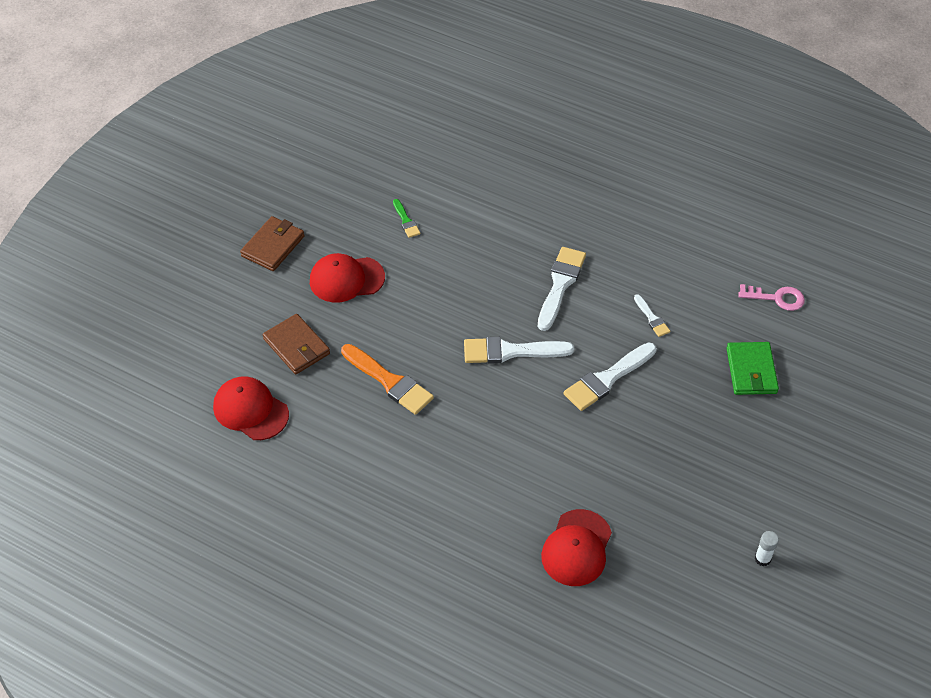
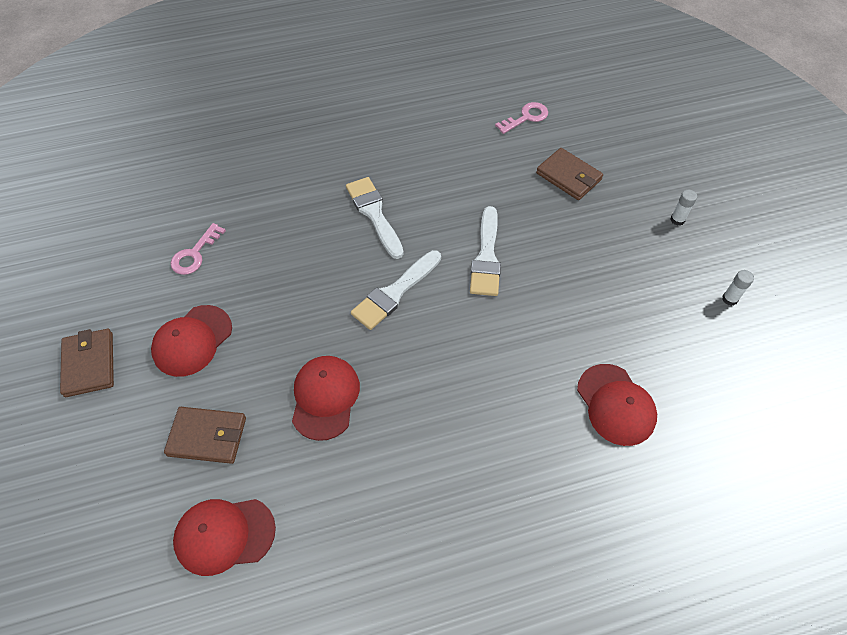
camera: 45 degrees left, 5 degrees up
orange brush [341,344,434,415] -> red cap [292,356,360,441]
green brush [393,199,420,238] -> pink key [171,223,226,275]
white brush [634,294,670,337] -> none
green wallet [726,342,779,395] -> brown wallet [536,148,603,200]
none -> white glue stick [671,190,697,226]

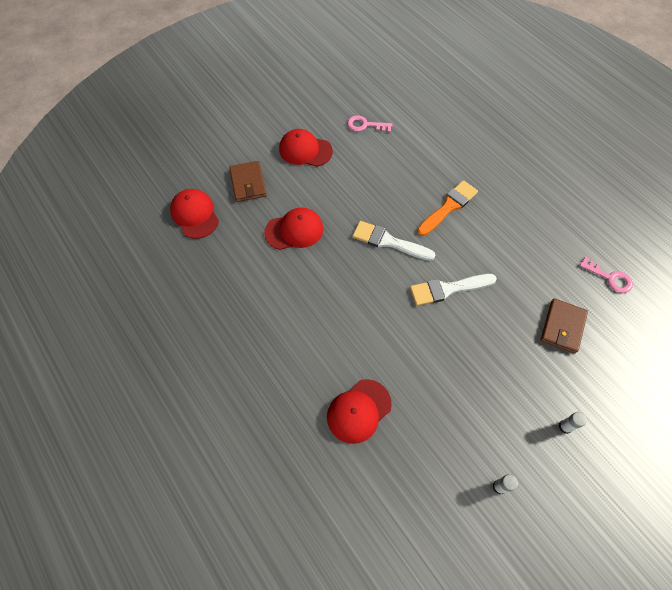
camera: 70 degrees right, 5 degrees up
brown wallet [60,329,114,397] -> none
white brush [346,177,404,259] -> orange brush [417,180,478,236]

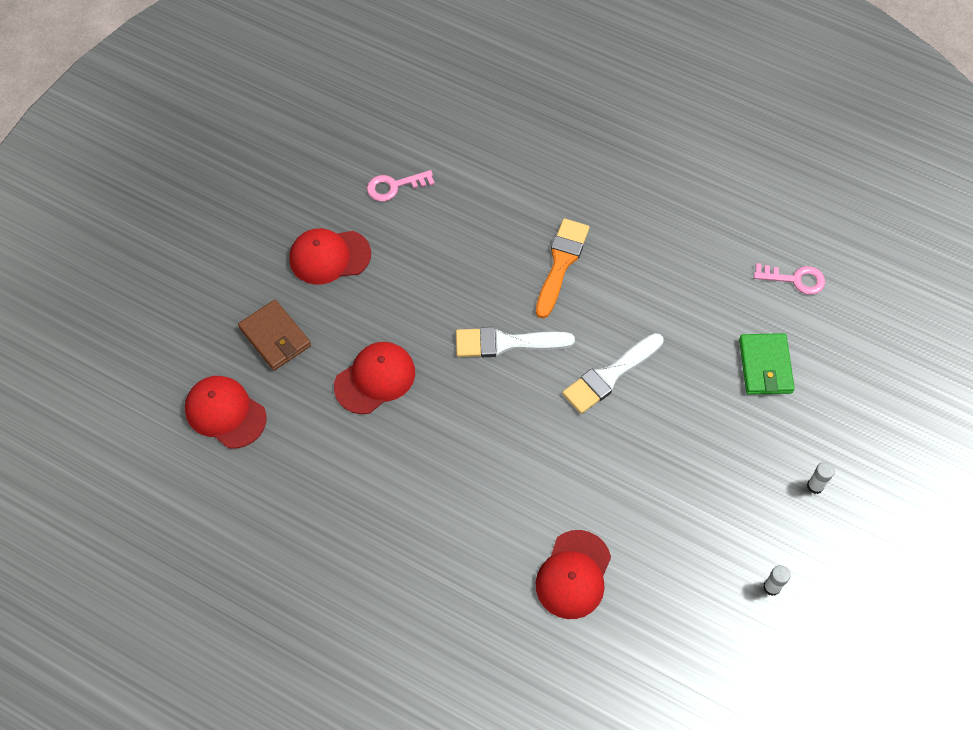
camera: 25 degrees left, 0 degrees up
brown wallet [541,298,588,354] -> green wallet [739,333,795,395]

